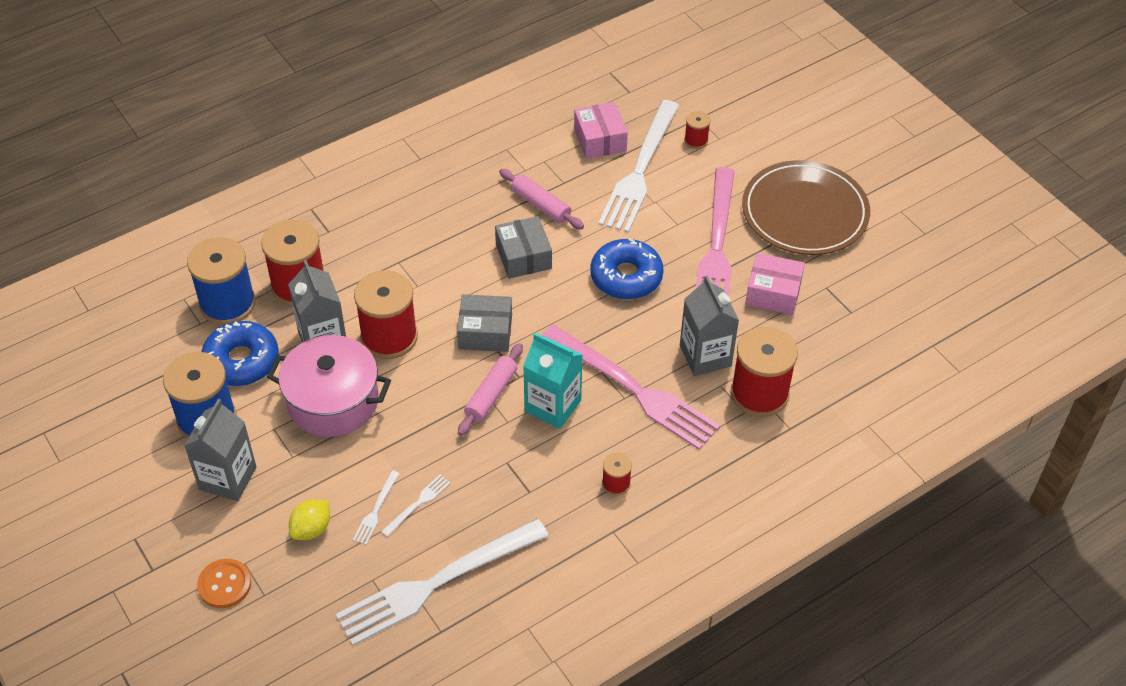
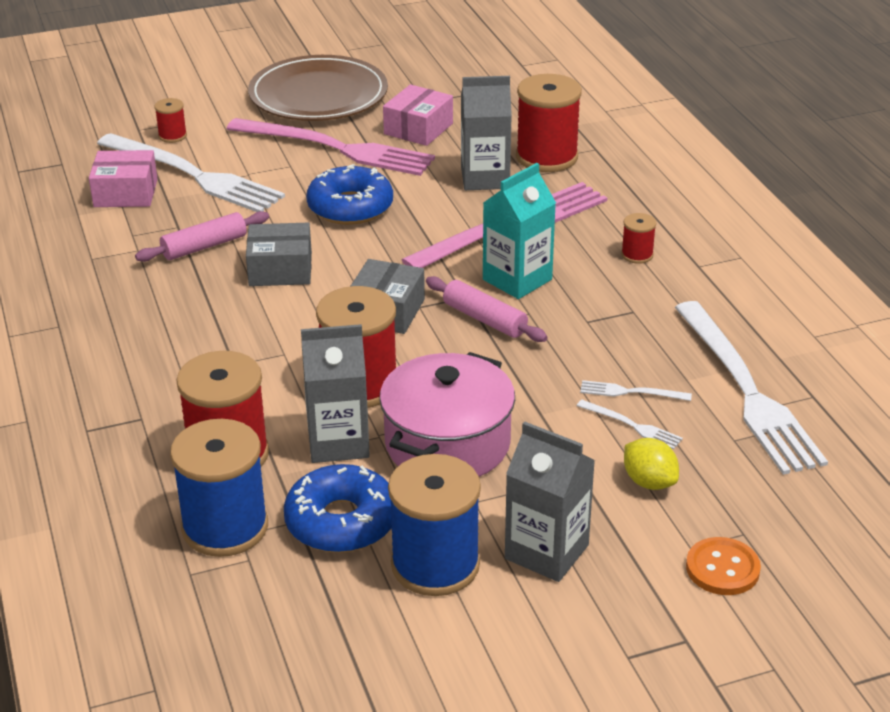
camera: 75 degrees left, 15 degrees down
white fork [381,475,451,537] -> white fork turned 45 degrees counterclockwise [580,380,692,401]

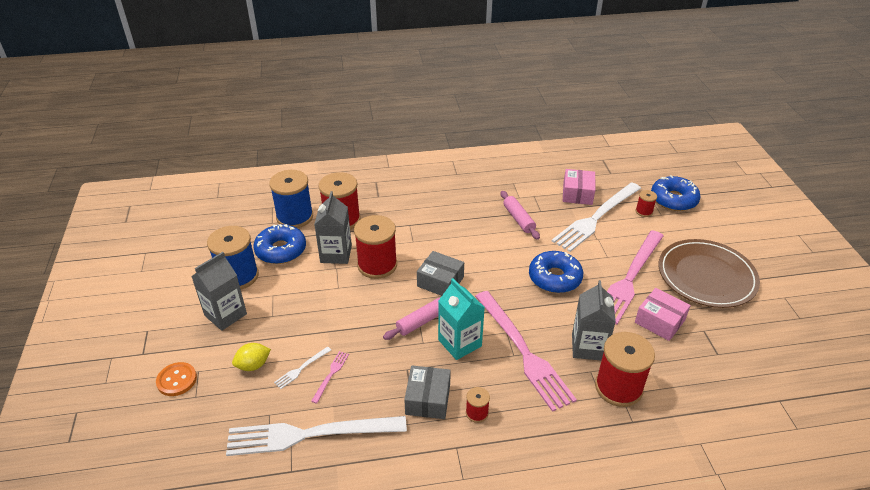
camera: 100 degrees right, 5 degrees up
grey box [246,223,312,286] -> grey box moved to [404,366,451,419]
pink pot [379,352,515,477] -> none
white fork [580,380,692,401] -> pink fork [311,351,349,404]
none -> blue donut [651,175,701,211]

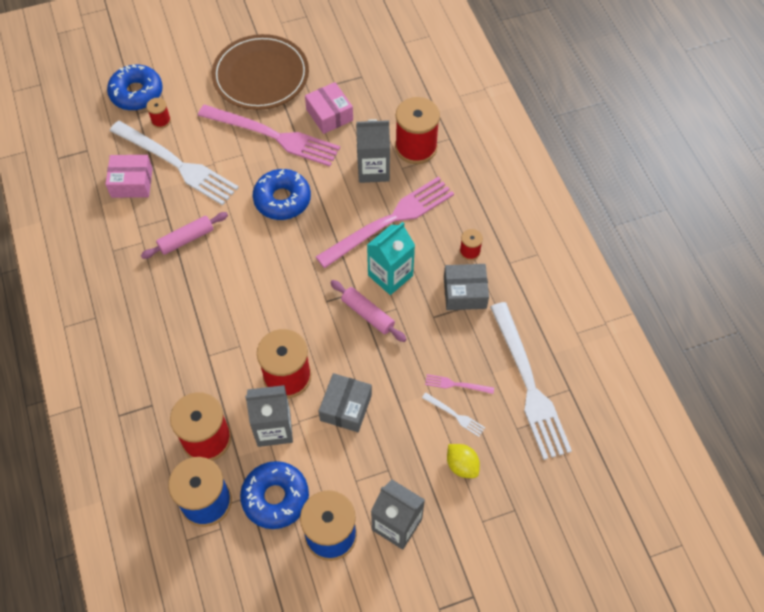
camera: 100 degrees left, 20 degrees up
orange button [156,362,197,396] -> none
grey box [417,251,464,296] -> grey box moved to [319,373,372,432]
pink box [635,288,691,341] -> pink box turned 60 degrees counterclockwise [305,82,353,134]

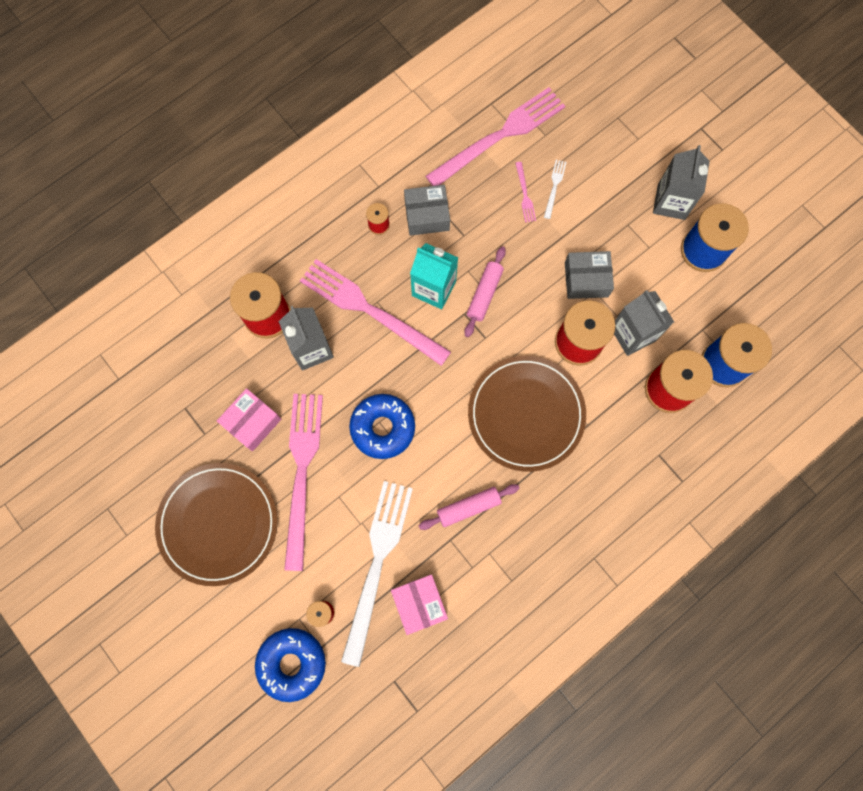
camera: 110 degrees left, 15 degrees up
pink rolling pin [141,212,228,259] -> pink rolling pin turned 60 degrees counterclockwise [419,484,520,530]
blue donut [240,461,309,529] -> none
grey box [444,264,489,310] -> grey box turned 75 degrees counterclockwise [404,185,450,236]
yellow lemon [447,444,480,478] -> none
white fork [490,302,572,460] -> pink fork [426,87,565,186]
none -> brown plate [468,356,586,472]

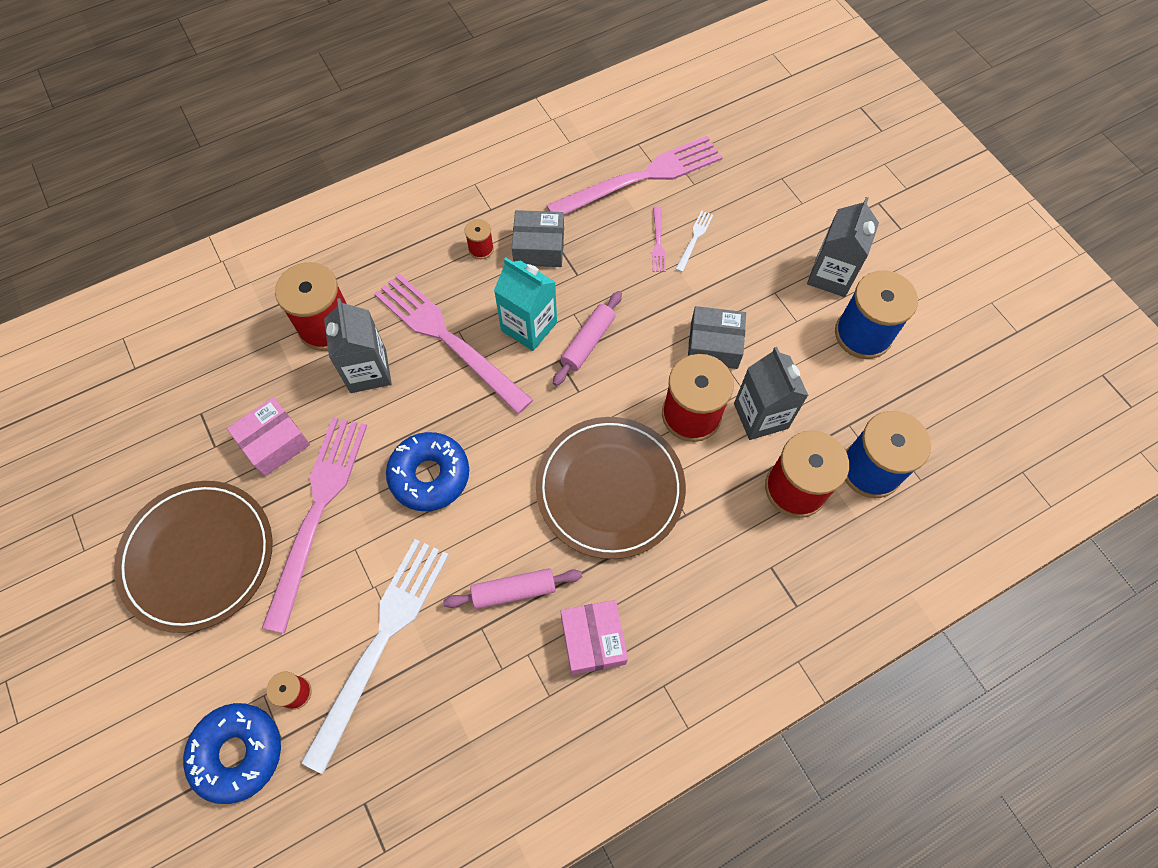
camera: 10 degrees right, 10 degrees down
pink box [391,574,448,635] -> pink box moved to [561,600,628,675]

